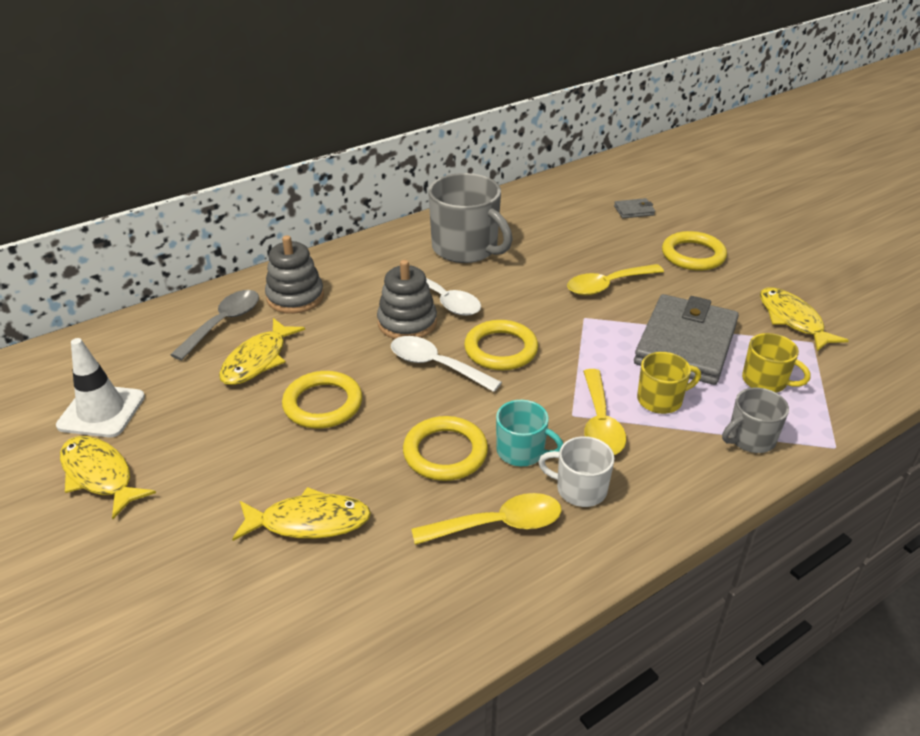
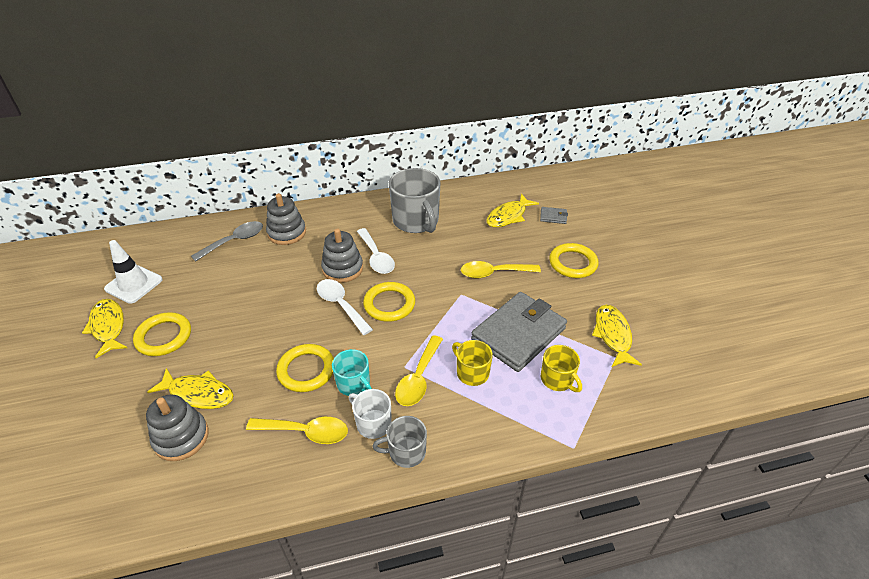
camera: 20 degrees right, 5 degrees up
yellow fish [219,318,305,385] -> yellow fish moved to [486,194,539,227]
yellow ring [282,371,363,429] -> yellow ring moved to [133,312,191,356]
yellow mug [637,352,701,414] -> yellow mug turned 135 degrees counterclockwise [452,340,493,386]
grey mug [722,387,789,453] -> grey mug moved to [372,416,427,468]
none -> grey stacking toy [146,394,209,461]

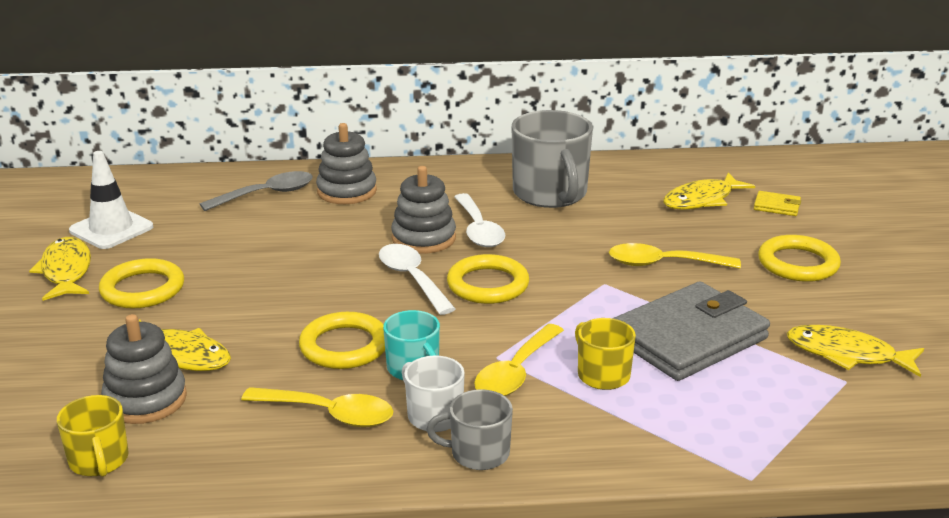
camera: 10 degrees right, 15 degrees down
grey wallet [540,207,568,224] -> yellow wallet [754,191,801,216]
yellow mug [541,345,582,392] -> yellow mug moved to [57,395,129,477]
yellow fish [592,305,642,367] -> yellow fish turned 75 degrees counterclockwise [787,325,924,377]

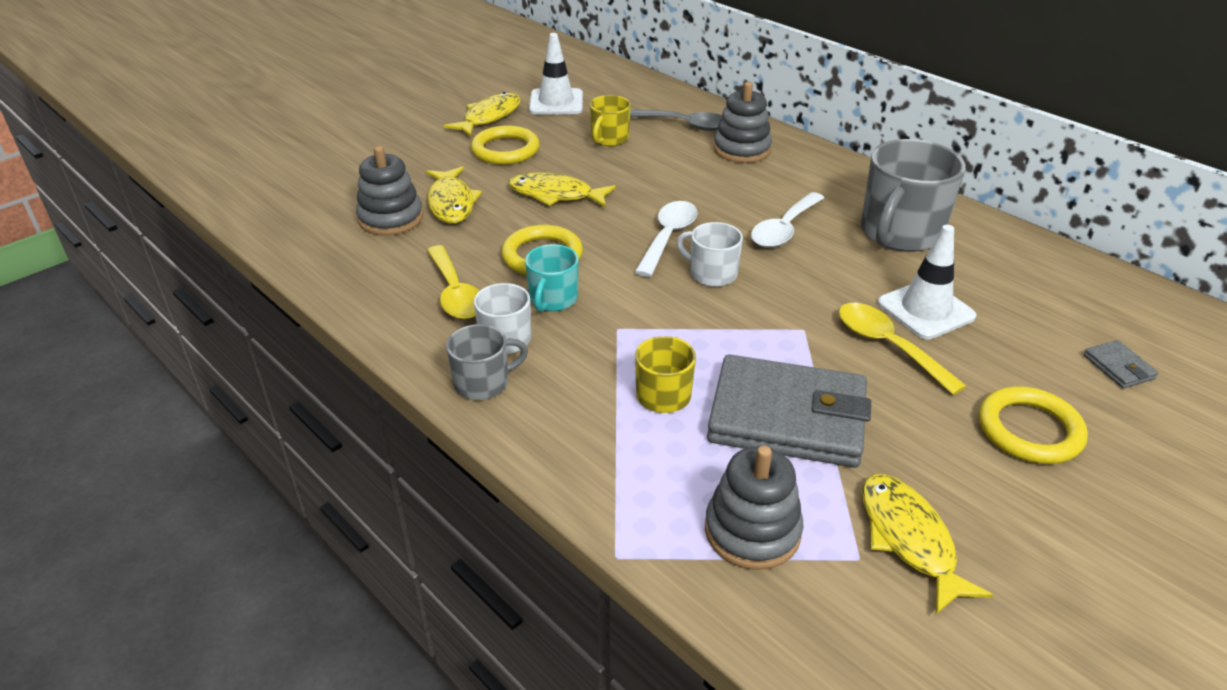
camera: 50 degrees right, 10 degrees up
yellow mug [57,395,129,477] -> yellow mug moved to [590,95,631,146]
grey stacking toy [391,166,456,254] -> grey stacking toy moved to [705,446,804,570]
grey mug [426,389,513,470] -> grey mug turned 105 degrees clockwise [446,324,528,400]
yellow ring [447,254,529,304] -> white mug [677,222,743,287]
yellow spoon [474,324,564,396] -> none
yellow fish [663,173,755,210] -> yellow fish moved to [508,172,616,208]
yellow wallet [754,191,801,216] -> grey wallet [1084,340,1158,388]
none -> white traffic cone [877,225,977,339]

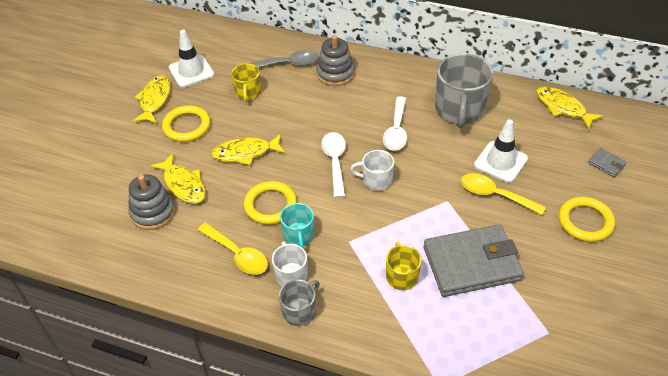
camera: 25 degrees left, 10 degrees up
grey stacking toy [705,446,804,570] -> none
yellow fish [862,474,993,614] -> yellow fish moved to [536,86,603,129]

